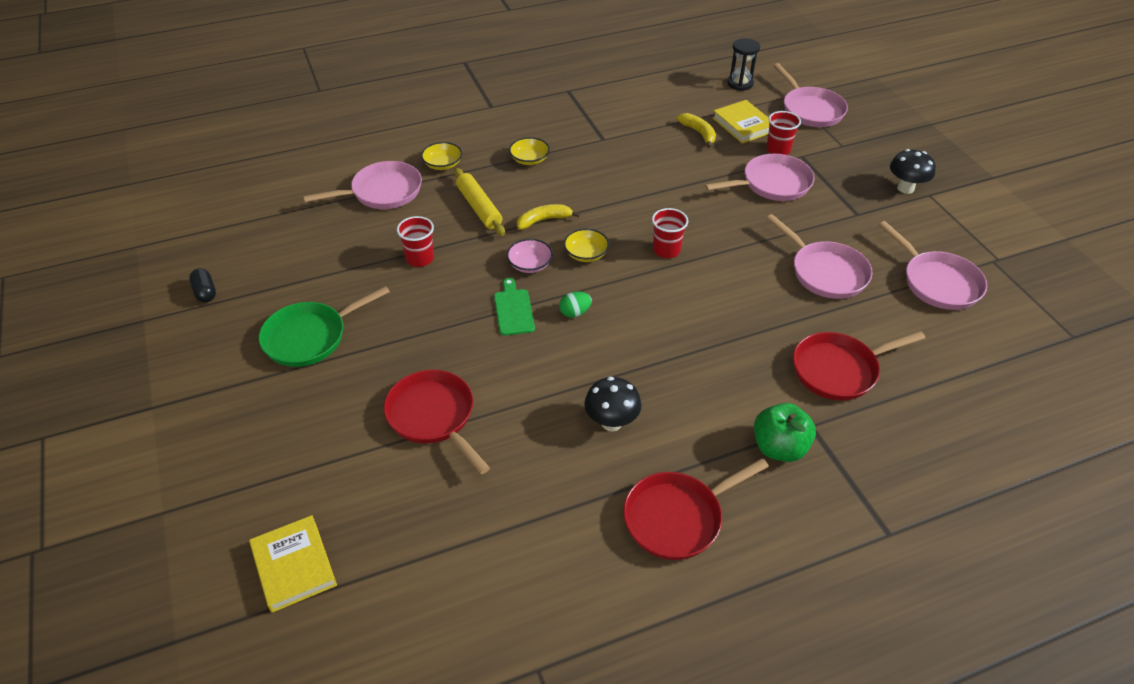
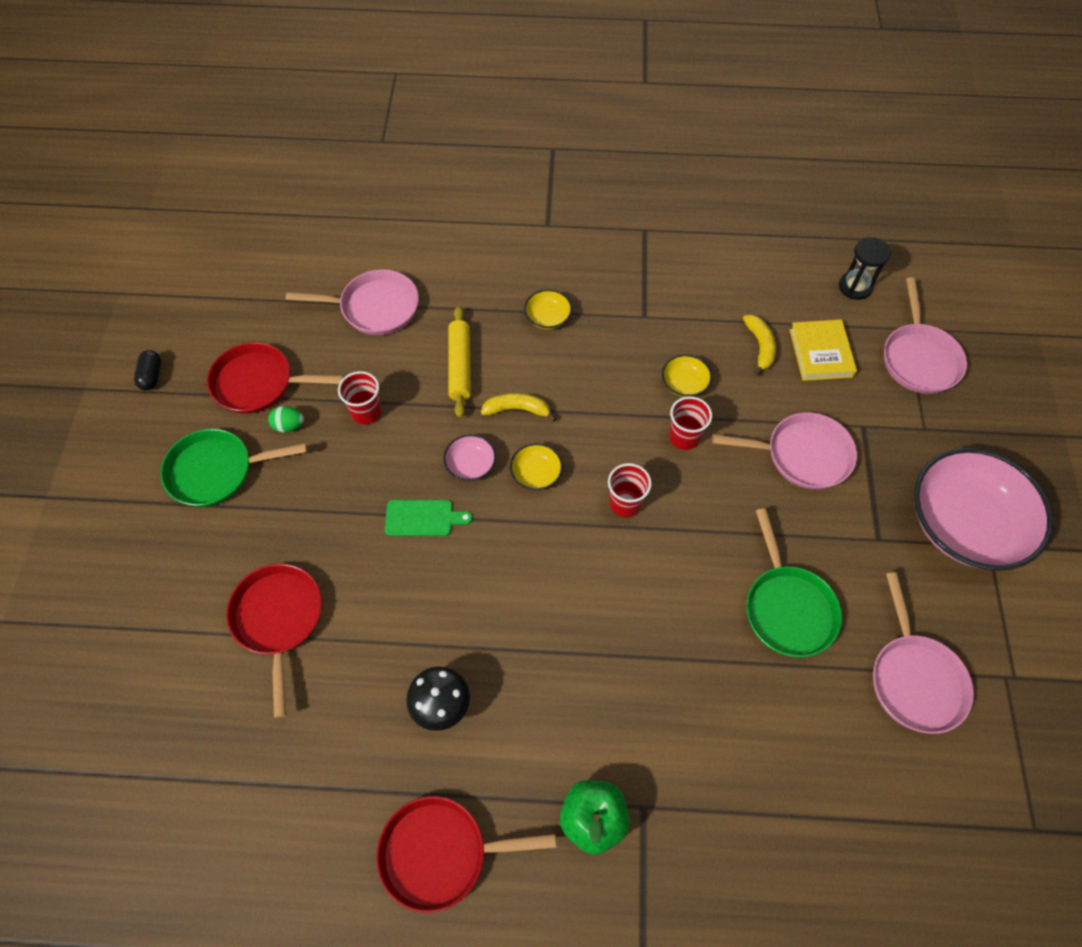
camera: 25 degrees right, 15 degrees up
yellow book [249,515,337,613] -> none
yellow bowl [421,142,462,170] -> yellow bowl moved to [662,354,712,397]
green cutting board [494,278,535,336] -> green cutting board turned 75 degrees clockwise [385,500,473,536]
green egg [559,292,592,318] -> green egg moved to [268,406,304,432]
red cup [766,111,801,155] -> red cup moved to [669,396,712,450]
pink pan [766,214,873,299] -> green pan [746,508,842,657]
red pan [793,331,925,401] -> red pan moved to [207,342,344,414]
black mushroom [890,149,936,194] -> pink bowl [914,448,1053,571]

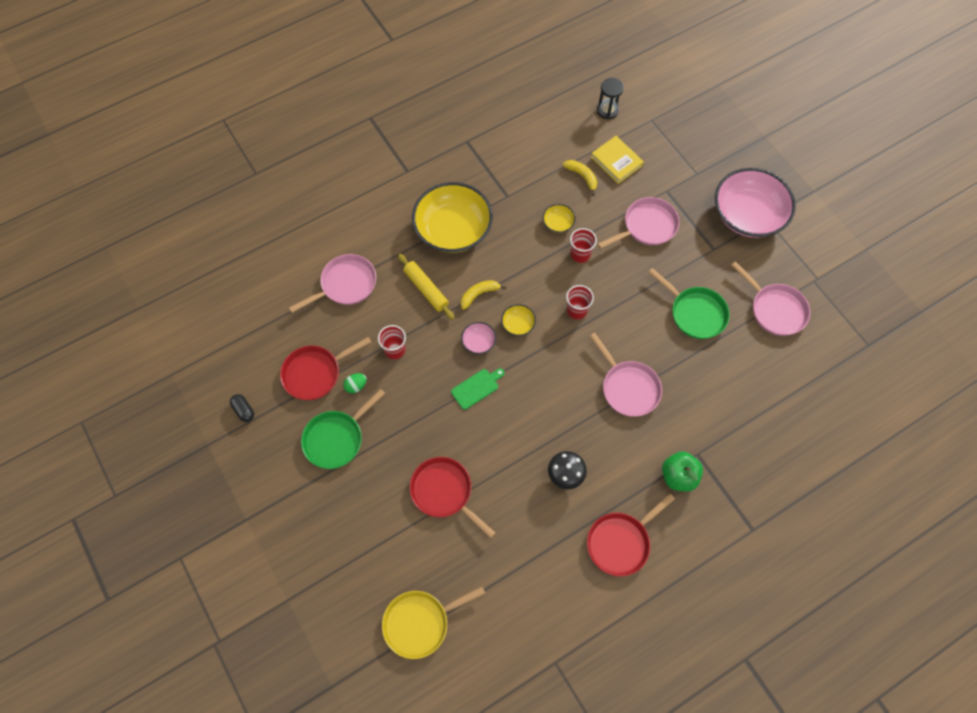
camera: 35 degrees left, 5 degrees up
yellow bowl [524,289,572,329] -> yellow bowl [412,182,493,253], size x2.41
pink pan [884,277,967,394] -> pink pan moved to [589,333,662,417]
none -> yellow pan [382,586,486,659]

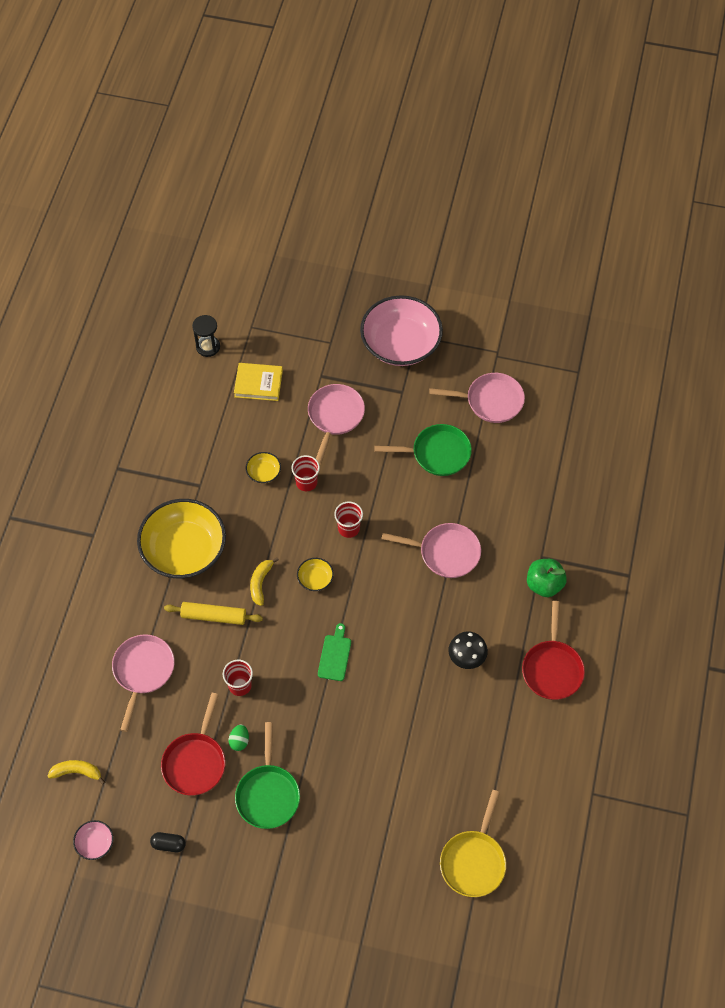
camera: 45 degrees left, 5 degrees down
red pan [410,457,496,538] -> none
pink bowl [461,322,496,354] -> pink bowl moved to [73,820,113,860]
yellow banana [563,160,597,196] -> yellow banana moved to [47,760,105,785]

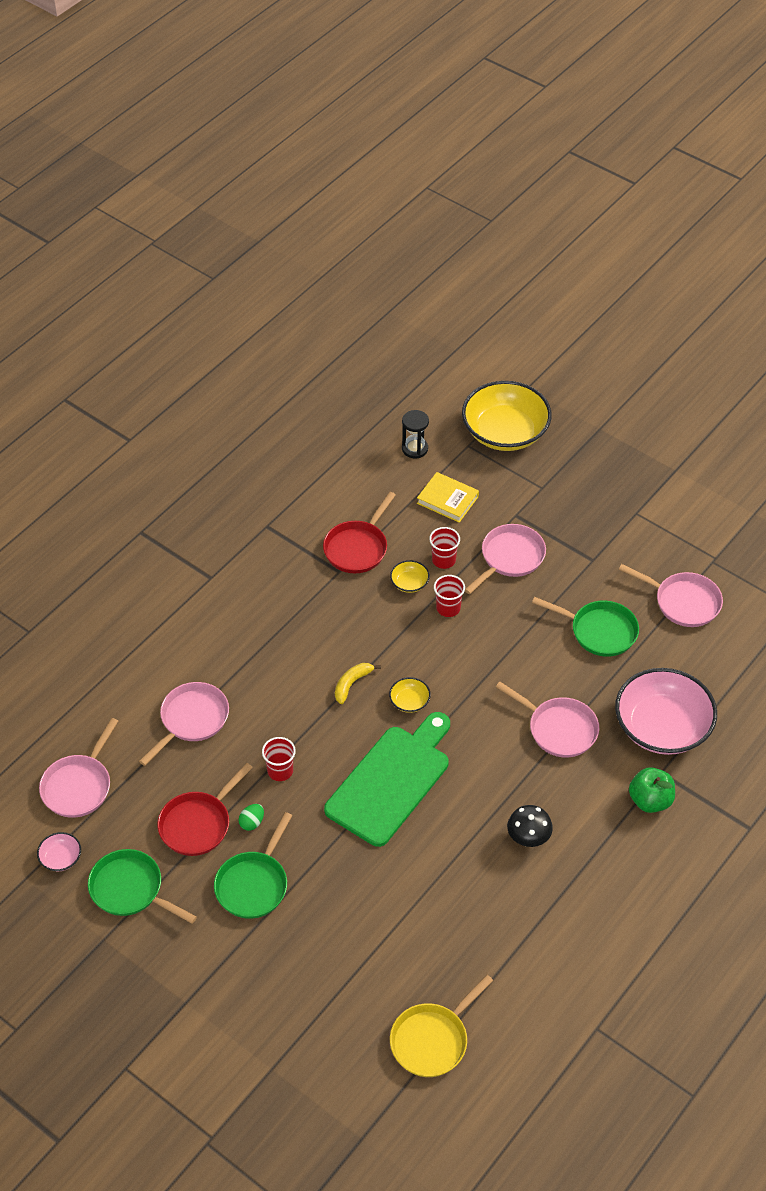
camera: 25 degrees right, 10 degrees down
yellow banana [47,760,105,785] -> pink pan [39,718,118,818]
yellow bowl [137,499,226,578] -> yellow bowl moved to [462,381,552,451]
black capsule [150,832,186,852] -> green pan [88,849,197,924]
yellow rolling pin [164,602,263,625] -> none
green cutting board [318,623,351,681] -> green cutting board [324,712,450,847], size x2.41
red cup [334,501,363,538] -> red cup moved to [429,527,460,569]
pink bowl [360,295,443,366] -> pink bowl moved to [615,668,717,755]
red pan [522,601,585,700] -> red pan moved to [323,492,396,573]

